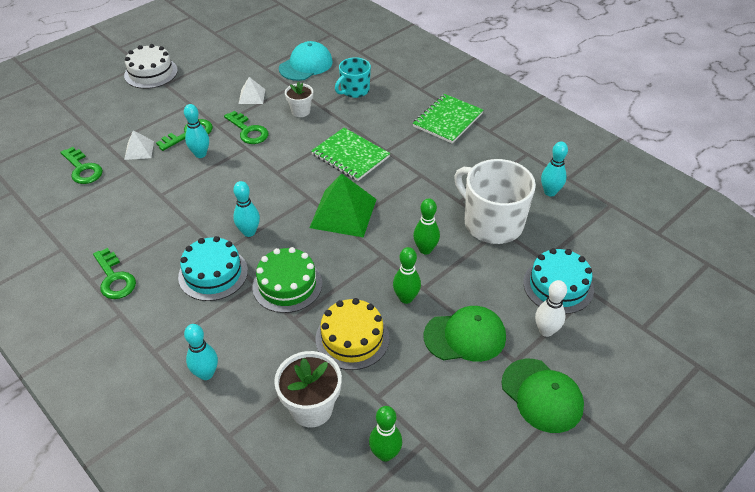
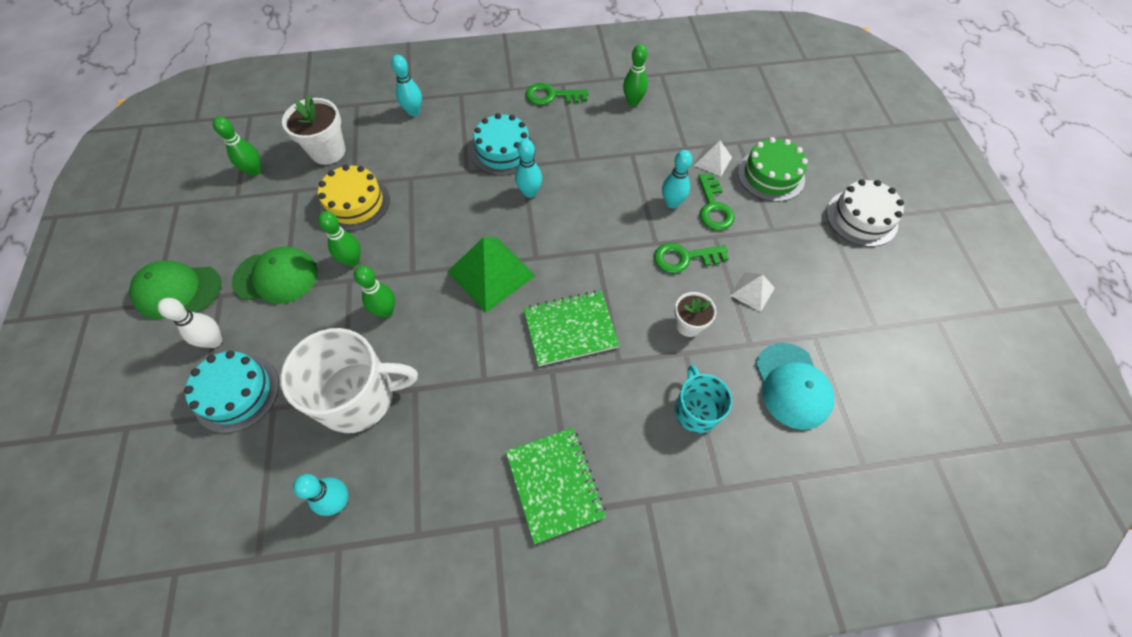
camera: 125 degrees right, 15 degrees up
green key [60,147,103,184] -> none
green cake [252,247,322,313] -> green cake moved to [738,137,808,202]
green cap [424,306,506,362] -> green cap turned 120 degrees counterclockwise [232,247,318,304]
none -> green bowling pin [623,44,648,106]

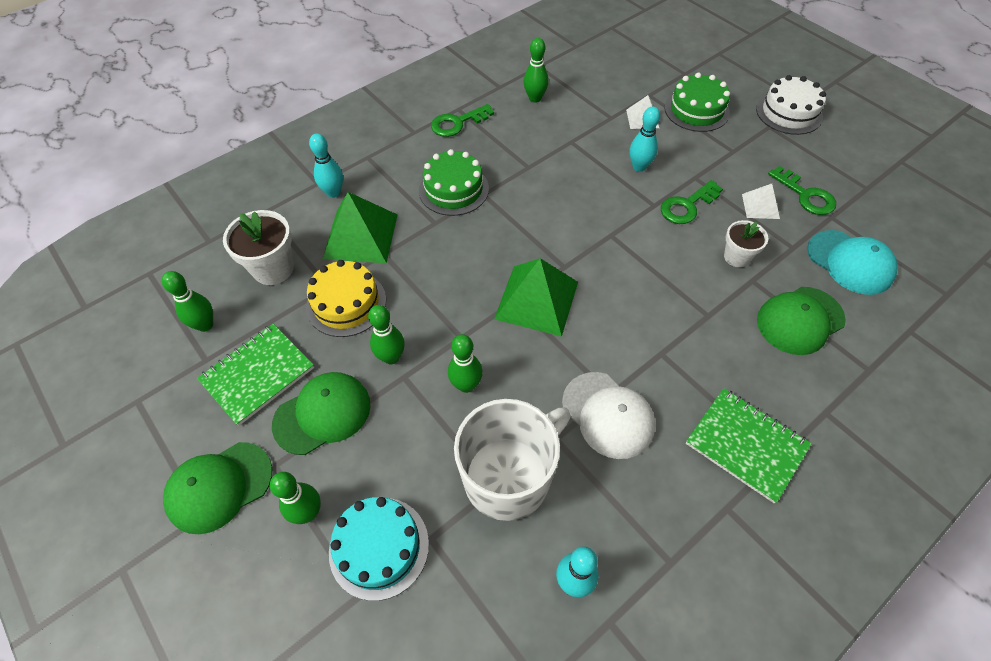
camera: 30 degrees left, 5 degrees down
white bowling pin [158,298,222,348] -> green bowling pin [270,472,321,524]
turquoise cake [471,113,535,176] -> green cake [419,149,489,216]
turquoise bowling pin [515,139,542,198] -> none
green notebook [524,290,620,366] -> green notebook moved to [197,324,314,426]
turquoise mug [675,365,732,433] -> green cap [757,287,846,355]
green key [698,174,735,230] -> green key moved to [768,166,836,215]
none -> green pyramid [322,192,397,263]
none -> white cap [562,372,655,459]

